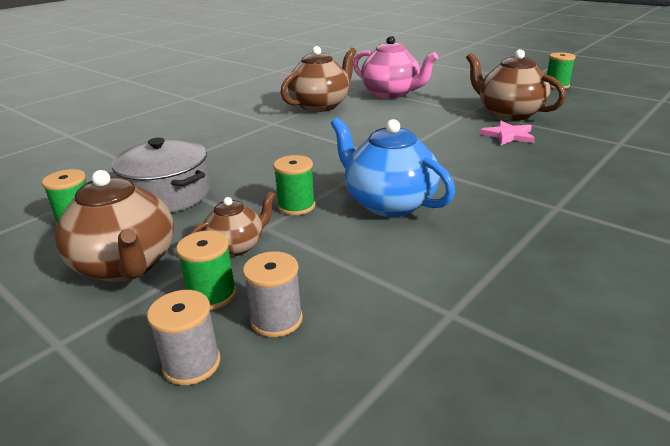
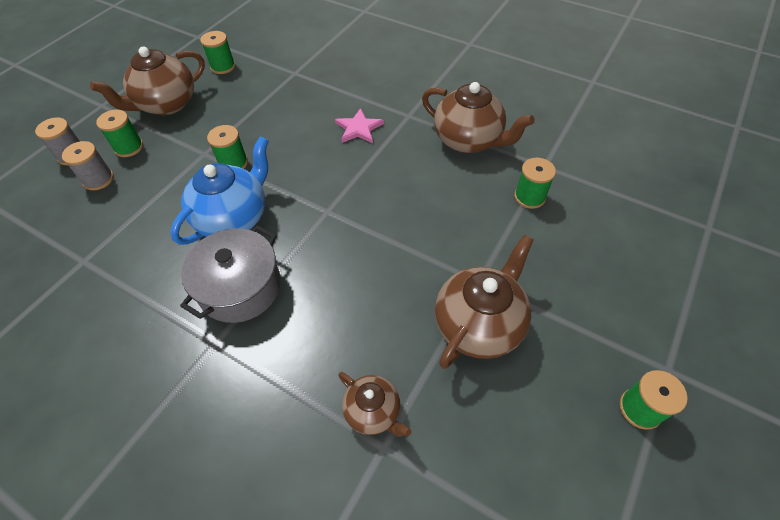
camera: 80 degrees right, 25 degrees up
grey pot [112,138,210,213] -> grey pot moved to [180,225,281,323]
brown teapot [189,191,276,256] -> brown teapot moved to [338,372,411,437]
pink teapot [353,36,438,99] -> green spool [514,158,556,209]
pink star [480,120,535,145] -> pink star moved to [335,108,384,143]

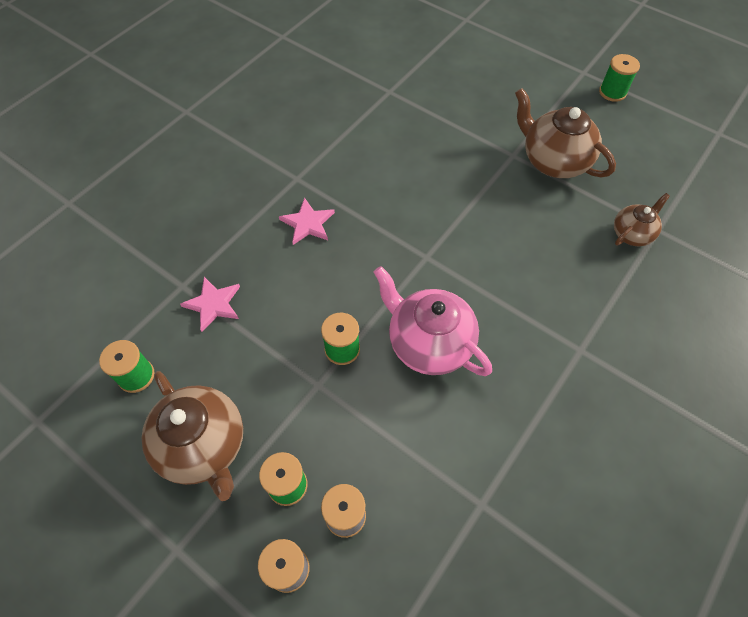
camera: 85 degrees left, 5 degrees up
blue teapot [170,136,269,245] -> pink teapot [374,266,492,376]
grey pot [180,225,281,323] -> none
brown teapot [422,82,535,153] -> none
green spool [514,158,556,209] -> none
none -> pink star [180,277,240,332]

